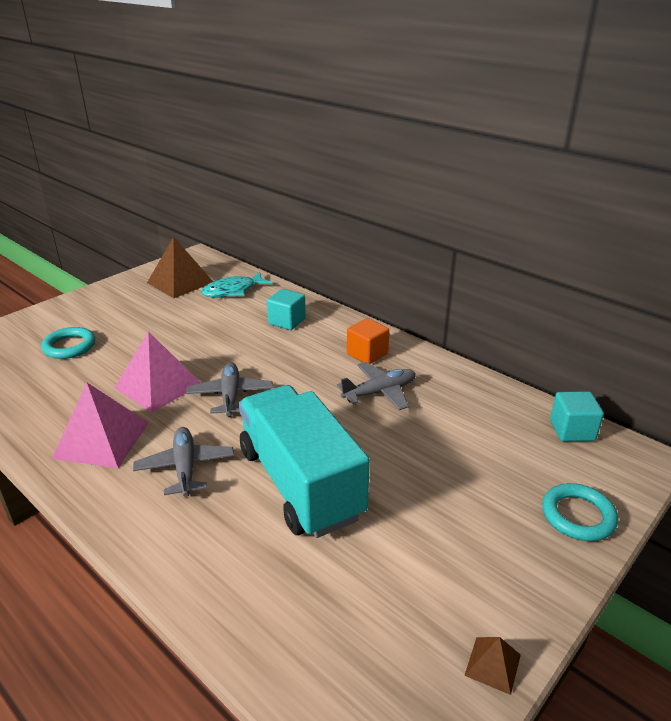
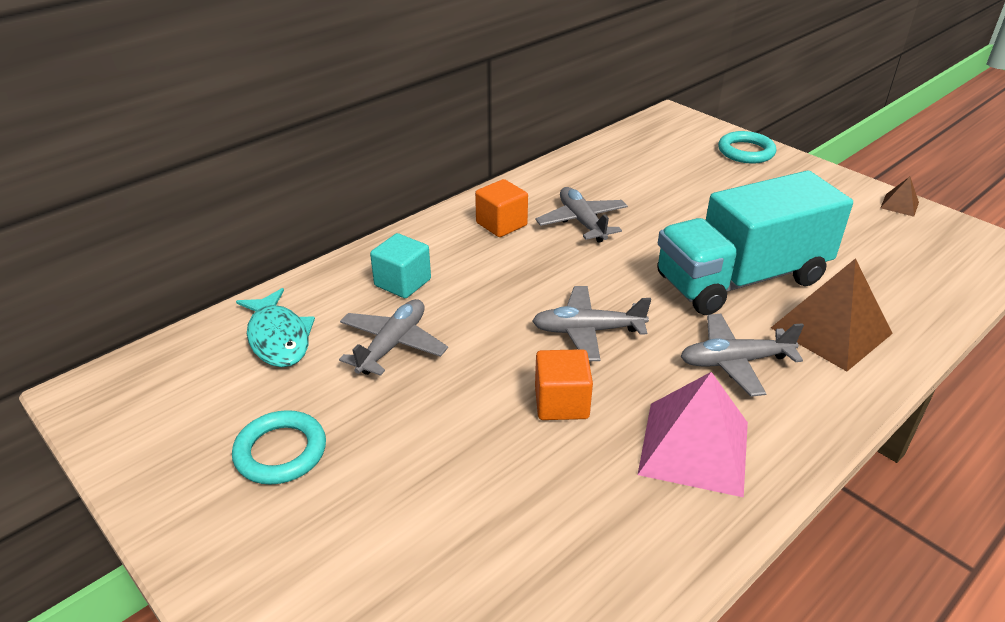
camera: 85 degrees left, 5 degrees up
turquoise ring [41,327,96,359] -> turquoise ring moved to [232,410,326,485]
pink pyramid [115,331,201,413] -> orange cube [535,349,593,420]
brown pyramid [147,237,213,298] -> brown pyramid moved to [771,258,893,371]
turquoise cube [550,391,604,442] -> none
none -> grey plane [339,299,448,376]

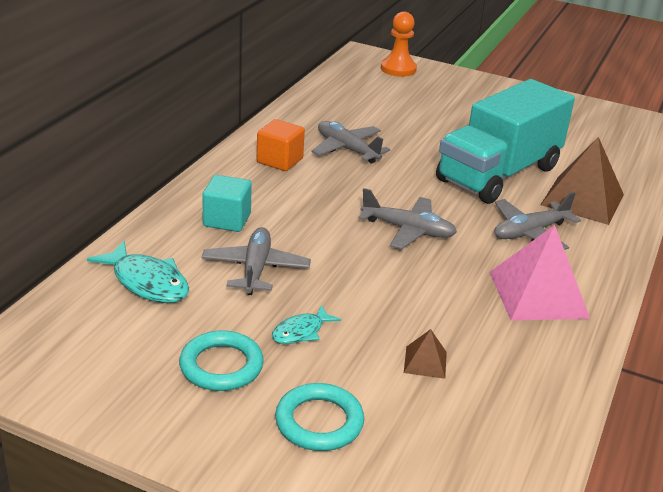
camera: 25 degrees left, 5 degrees down
grey plane [532,286,651,361] -> grey plane turned 135 degrees counterclockwise [359,188,457,249]
orange cube [535,349,593,420] -> none
turquoise ring [718,131,776,164] -> turquoise ring moved to [275,383,364,451]
brown pyramid [881,177,919,217] -> brown pyramid moved to [404,329,447,379]
none -> turquoise fish [272,305,341,344]
none -> orange pawn [381,12,417,77]

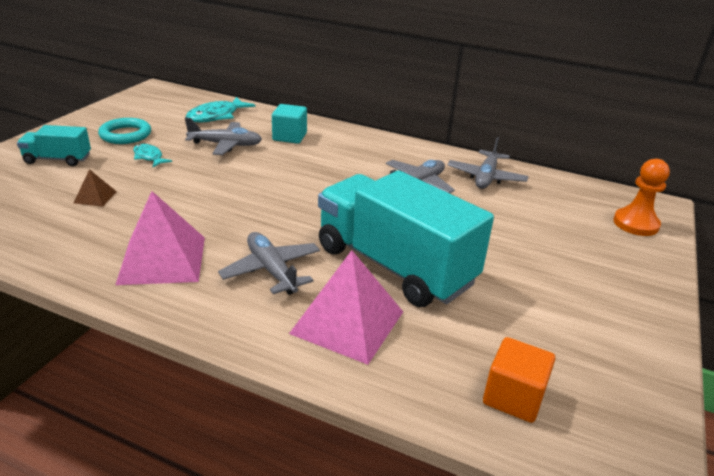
camera: 90 degrees right, 0 degrees up
orange cube [257,119,305,171] -> orange cube moved to [483,337,555,423]
turquoise ring [275,383,364,451] -> turquoise truck [17,125,91,166]
grey plane [359,188,457,249] -> grey plane moved to [448,137,529,189]
brown pyramid [540,137,624,225] -> pink pyramid [289,250,403,365]

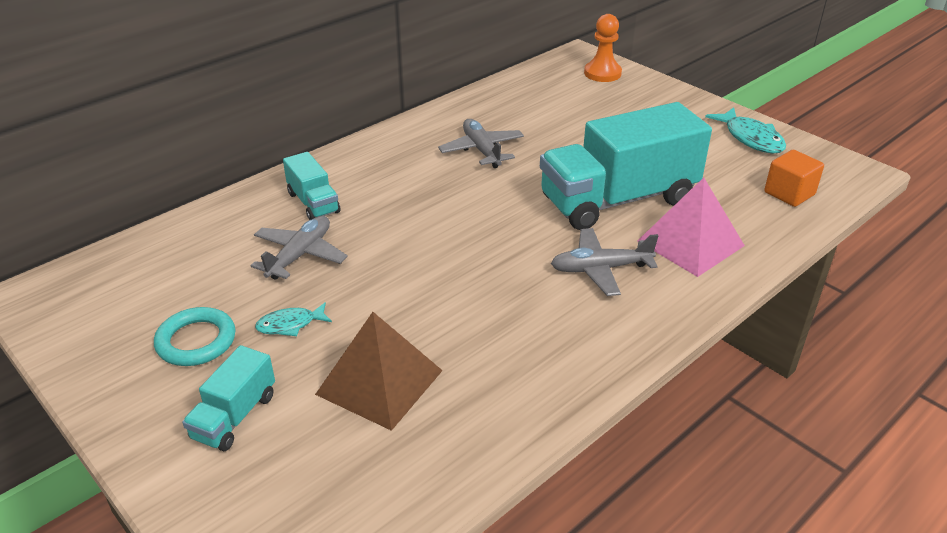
camera: 65 degrees left, 5 degrees up
brown pyramid [74,169,117,207] -> brown pyramid [315,312,443,431], size x2.17
pink pyramid [116,191,205,285] -> none
turquoise fish [186,97,255,123] -> turquoise fish moved to [705,107,786,154]
turquoise cube [272,104,307,144] -> turquoise truck [283,152,340,220]
grey plane [448,137,529,189] -> none

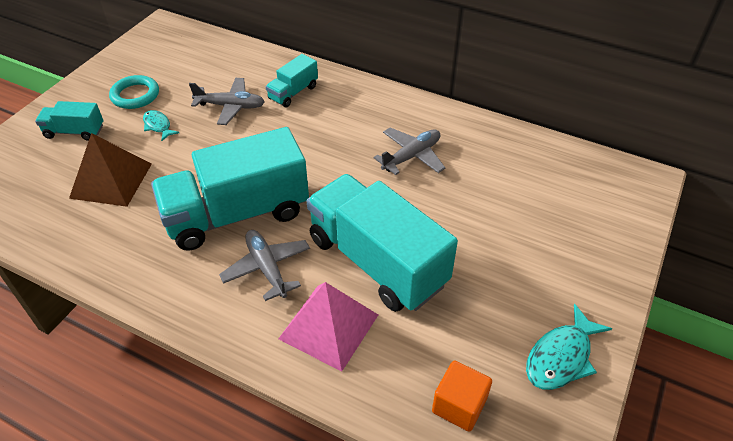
camera: 70 degrees right, 10 degrees up
orange pawn [584,14,622,82] -> none
none -> turquoise truck [151,127,309,251]

